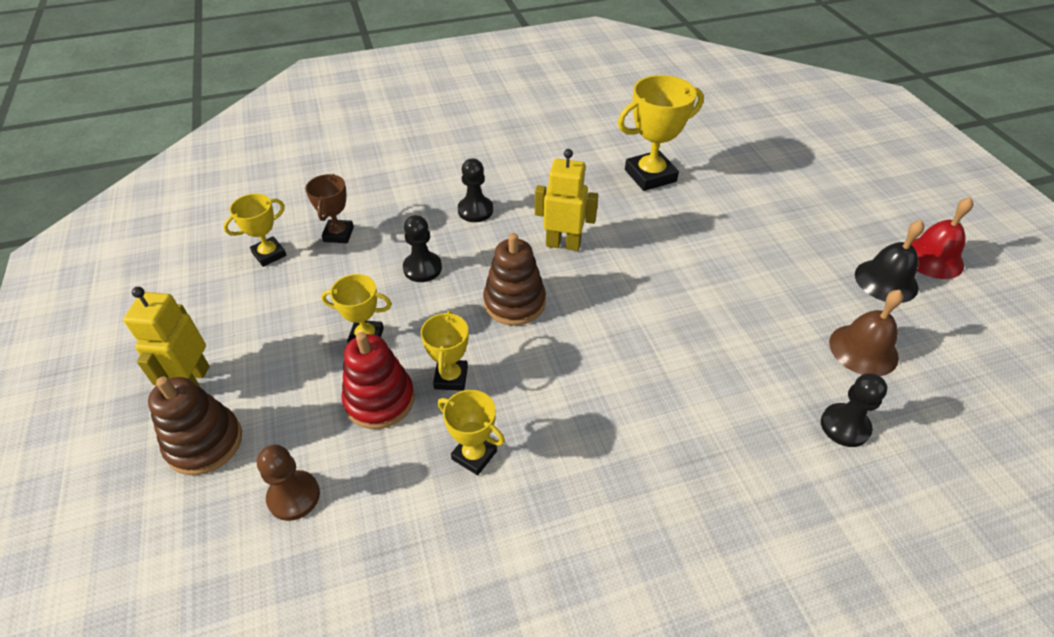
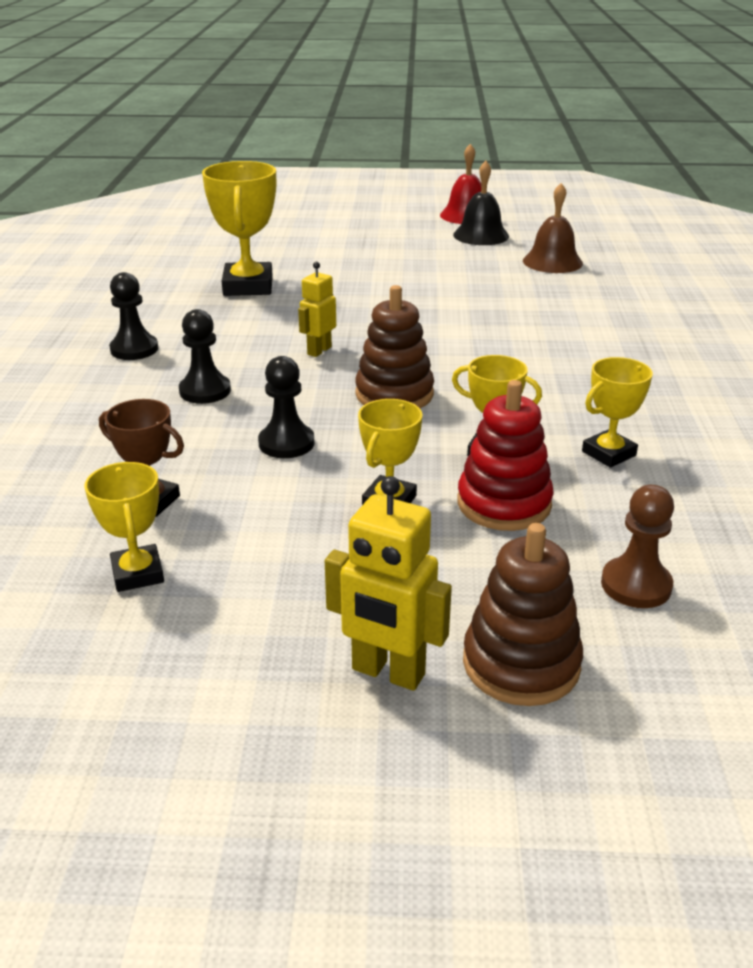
camera: 70 degrees left, 15 degrees down
yellow robot [535,149,598,251] -> yellow robot [298,262,336,357], size x0.65
black pawn [821,373,887,447] -> black pawn moved to [109,272,158,360]

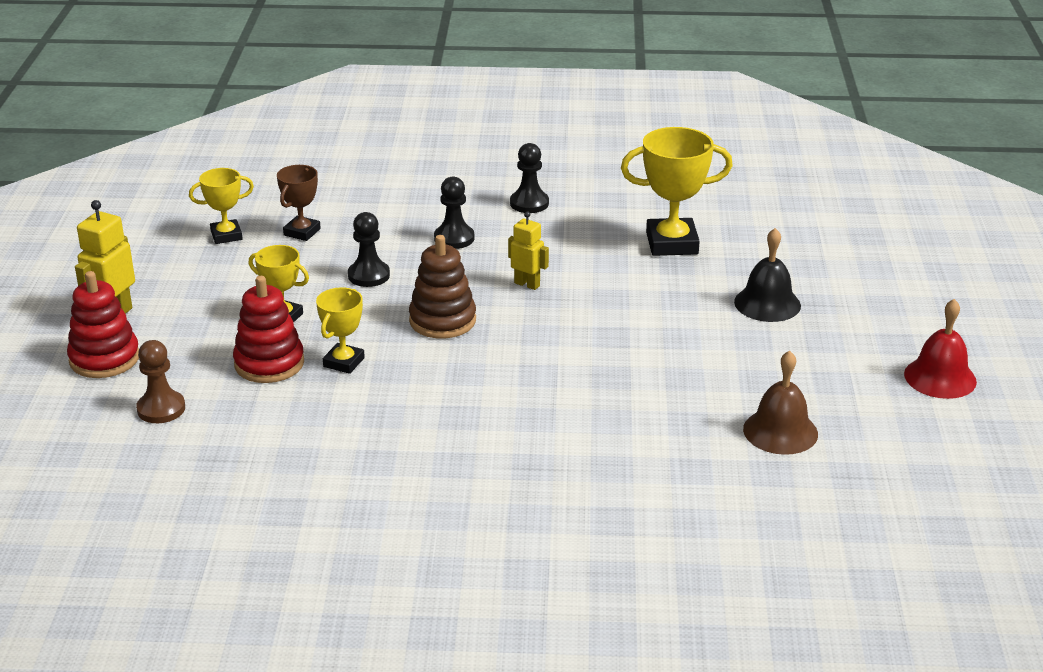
camera: 90 degrees right, 0 degrees up
black bell [453,161,509,245] -> black bell moved to [734,228,801,322]
brown stacking toy [463,523,583,706] -> red stacking toy [67,271,139,378]
yellow trophy [582,357,653,468] -> none

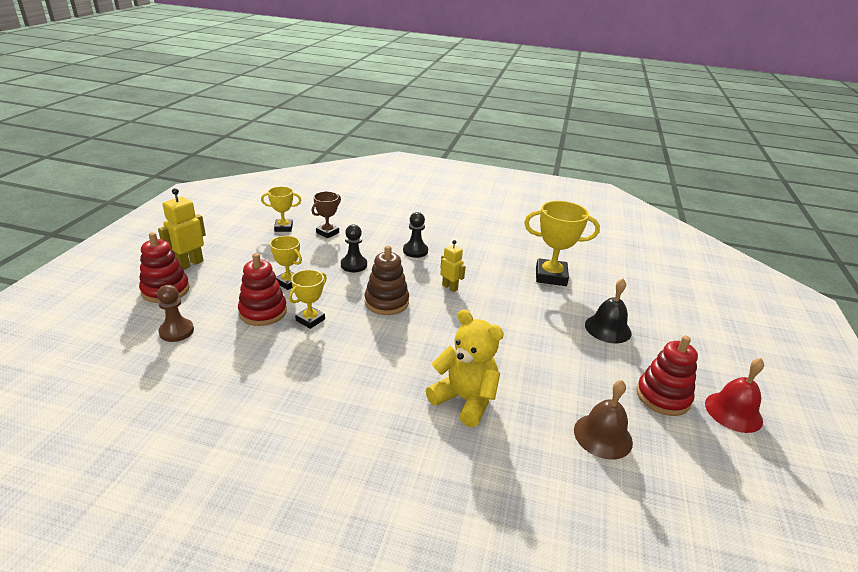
camera: 10 degrees right, 0 degrees up
black pawn [510,143,549,213] -> none
none -> yellow teddy bear [426,309,504,427]
none -> red stacking toy [636,336,698,416]

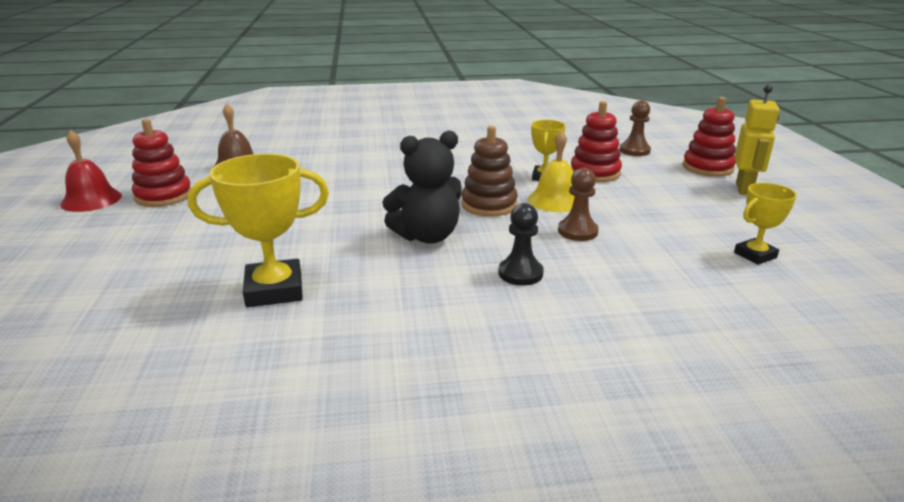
camera: 160 degrees right, 5 degrees down
yellow trophy [270,236,302,290] -> none
brown trophy [312,191,341,238] -> none
black pawn [341,224,367,272] -> brown pawn [558,168,599,241]
yellow teddy bear [426,309,504,427] -> none
yellow robot [440,240,466,292] -> black teddy bear [382,131,462,244]
black bell [585,279,632,343] -> none
none -> yellow bell [528,130,575,212]

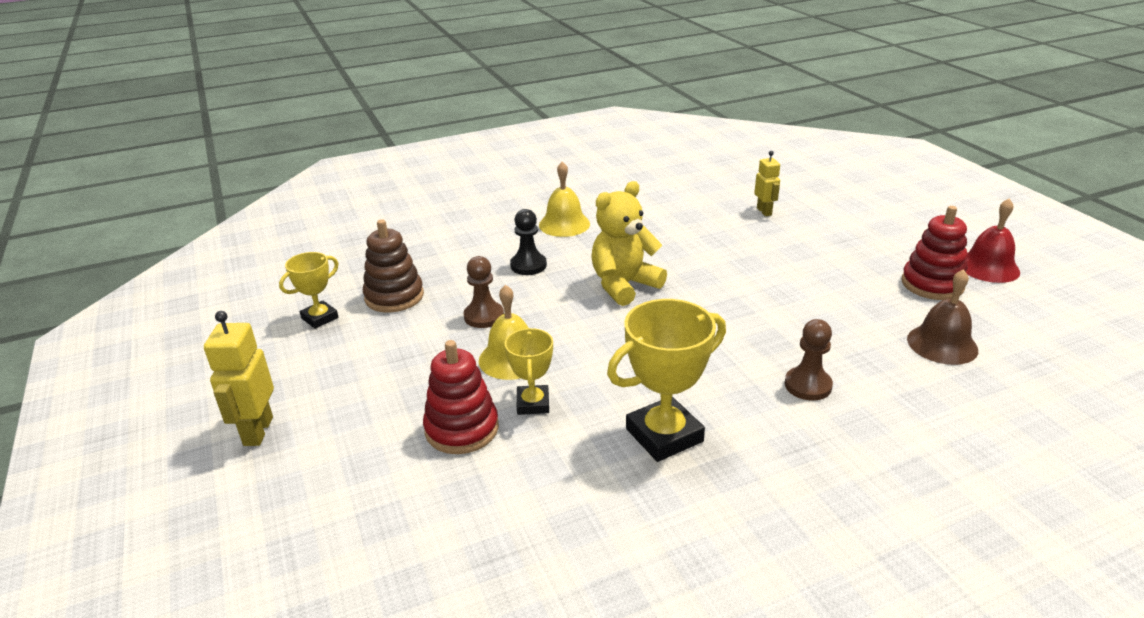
camera: 165 degrees right, 5 degrees up
yellow trophy [188,154,329,307] -> yellow trophy moved to [607,299,726,462]
black teddy bear [382,131,462,244] -> yellow teddy bear [591,181,667,306]
brown stacking toy [461,126,518,217] -> brown stacking toy moved to [363,219,424,313]
brown pawn [620,100,651,156] -> brown pawn moved to [785,319,833,401]
red stacking toy [683,97,736,177] -> none
none -> yellow bell [539,161,590,237]
none -> yellow robot [754,151,780,216]

